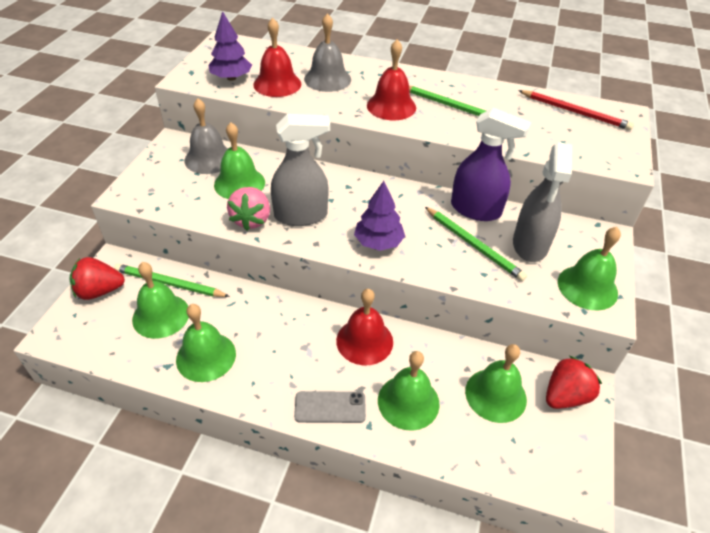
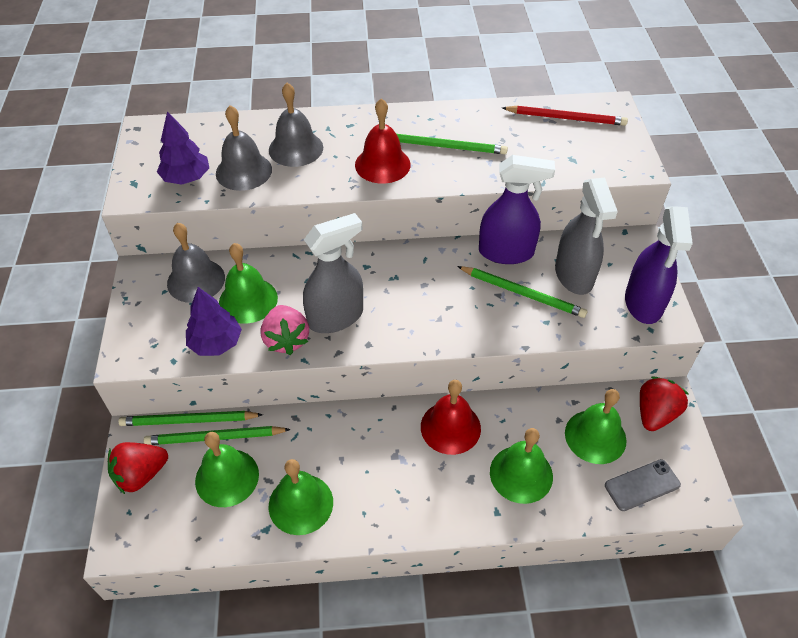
camera: 20 degrees left, 5 degrees up
red bell [253,18,302,97] -> grey bell [216,105,272,191]
grey phone [294,391,366,423] -> grey phone moved to [605,459,681,511]
purple tree [354,181,405,251] -> purple tree moved to [186,287,242,356]
green bell [558,227,621,310] -> purple spray bottle [625,206,693,324]
none -> green pencil [118,411,263,426]

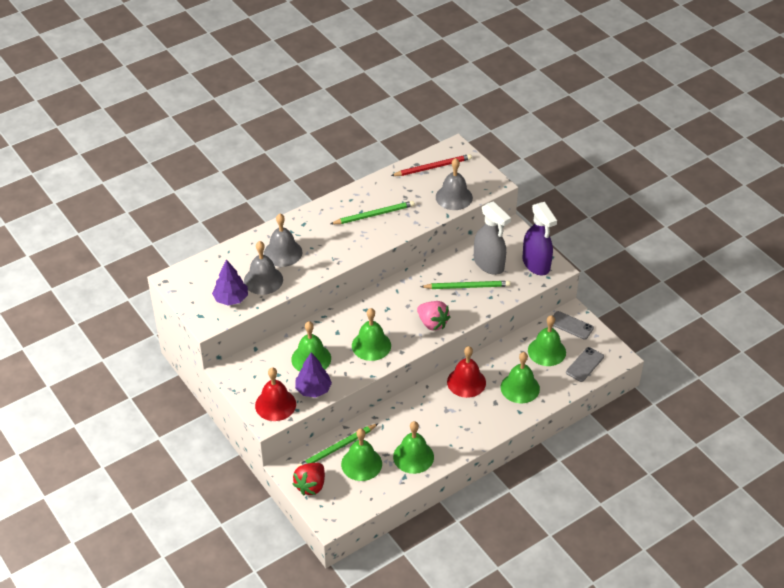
camera: 30 degrees left, 5 degrees down
green pencil [118,411,263,426] -> none
grey bell [167,223,225,303] -> grey bell moved to [436,158,473,210]
pink strawberry [261,305,309,355] -> pink strawberry moved to [417,301,450,331]
grey spray bottle [303,213,363,333] -> green bell [352,308,391,361]
red bell [355,98,411,184] -> red bell moved to [255,367,296,421]
purple spray bottle [479,155,555,264] -> none
red strawberry [640,376,688,431] -> grey phone [553,311,594,340]

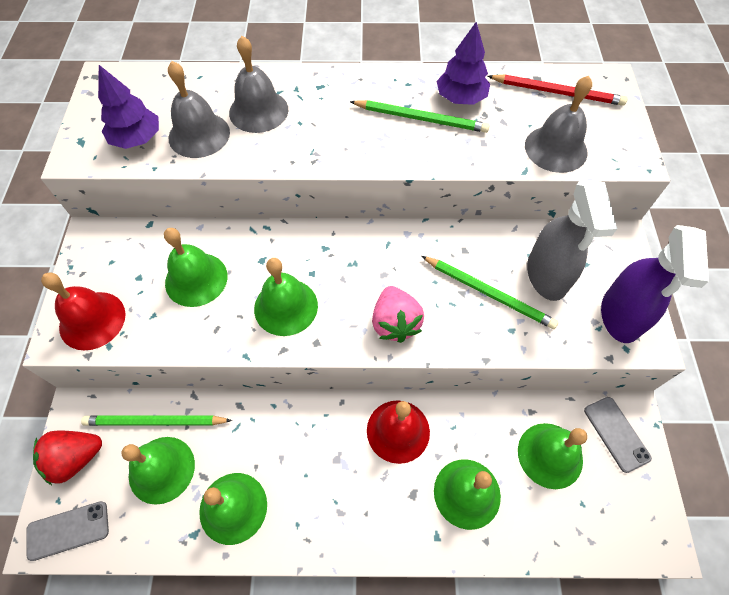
camera: 35 degrees right, 15 degrees up
purple tree [295,352,332,398] -> purple tree moved to [437,22,490,105]
grey phone [566,347,604,382] -> grey phone moved to [26,501,109,561]

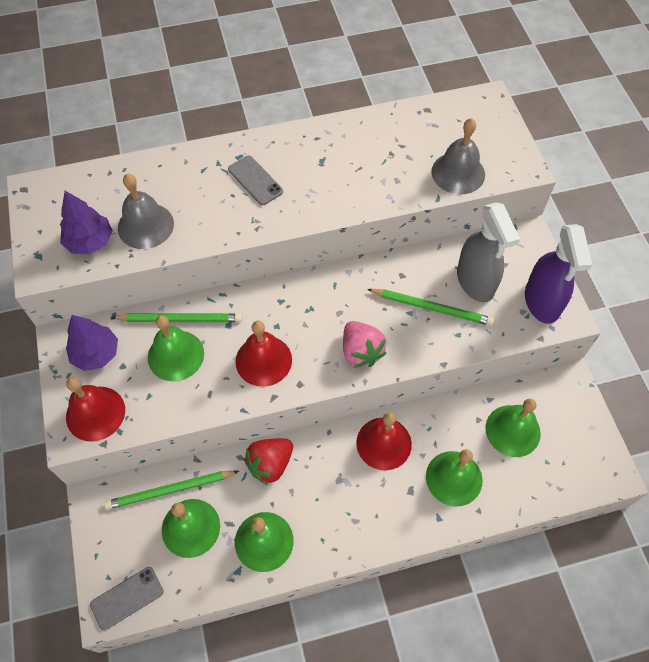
camera: 15 degrees left, 0 degrees up
red strawberry [33,431,102,485] -> red strawberry moved to [244,438,293,485]
grey bell [229,36,288,133] -> none
green bell [254,258,318,336] -> red bell [235,321,292,387]
green pencil [350,100,490,133] -> green pencil moved to [111,313,242,322]
purple tree [437,22,490,105] -> purple tree moved to [66,315,118,371]
red pencil [488,75,627,106] -> none
grey phone [584,397,652,473] -> grey phone moved to [228,156,283,205]

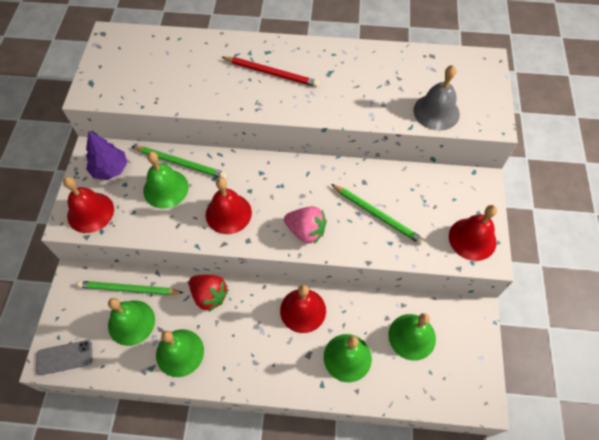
camera: 20 degrees right, 0 degrees up
purple tree [60,191,113,254] -> none
grey bell [118,174,174,249] -> none
grey phone [228,156,283,205] -> red pencil [222,57,319,87]
red strawberry [244,438,293,485] -> red strawberry turned 120 degrees counterclockwise [189,275,229,312]
pink strawberry [343,321,386,368] -> pink strawberry turned 60 degrees counterclockwise [284,206,327,244]
grey spray bottle [457,203,520,302] -> none
purple spray bottle [525,224,593,324] -> red bell [449,205,497,261]

